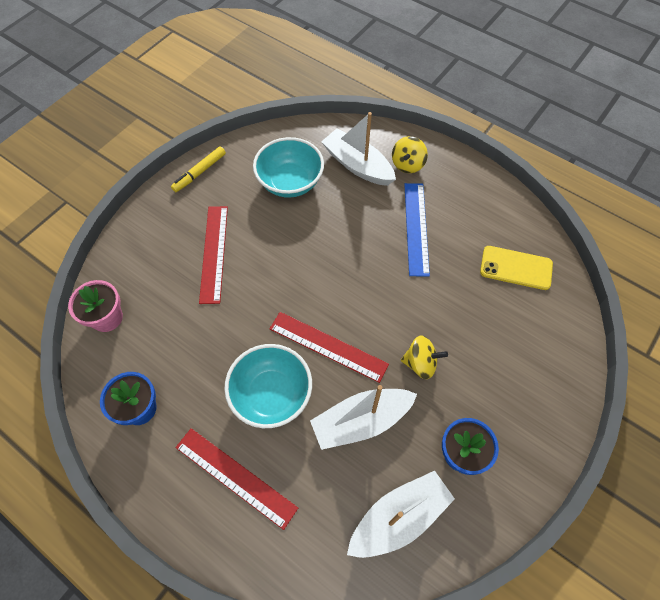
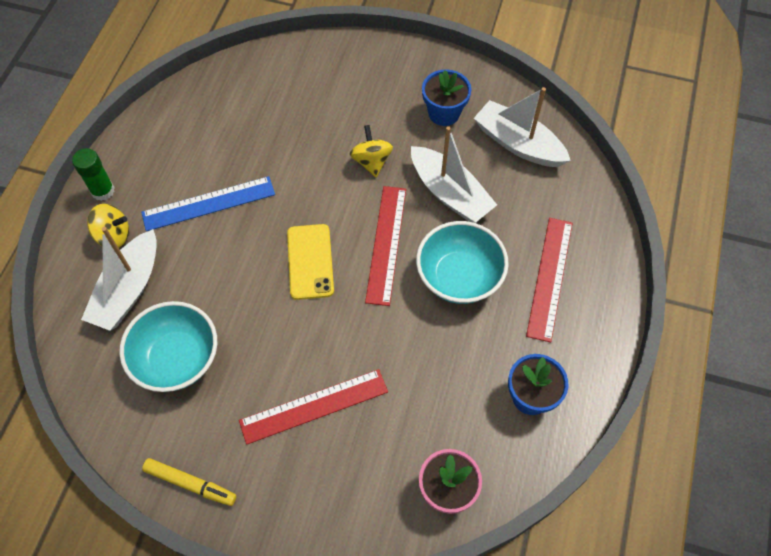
camera: 110 degrees left, 0 degrees up
yellow phone [480,246,553,290] -> yellow phone moved to [287,224,334,300]
none -> green glue stick [72,148,115,201]

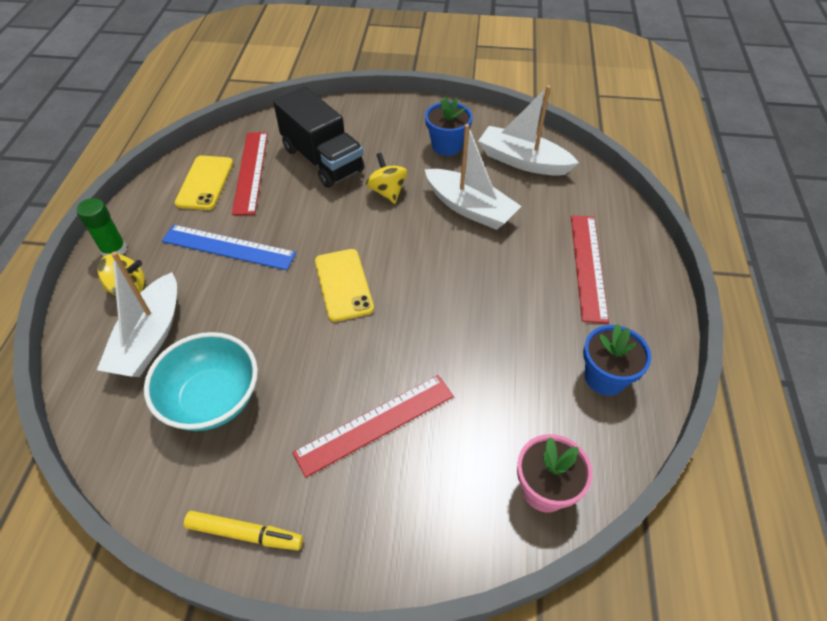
camera: 10 degrees left, 10 degrees down
blue ruler [141,176,275,231] -> blue ruler turned 45 degrees clockwise [162,225,296,270]
red ruler [365,186,406,306] -> red ruler moved to [232,132,268,215]
turquoise bowl [416,221,509,304] -> none
none -> yellow phone [174,156,233,210]
none -> black truck [273,87,365,188]

